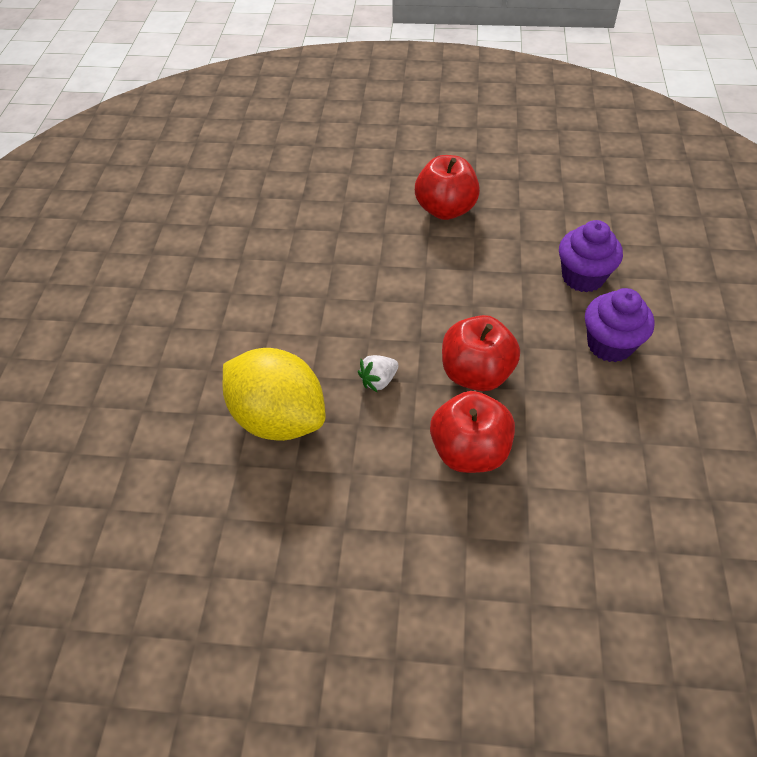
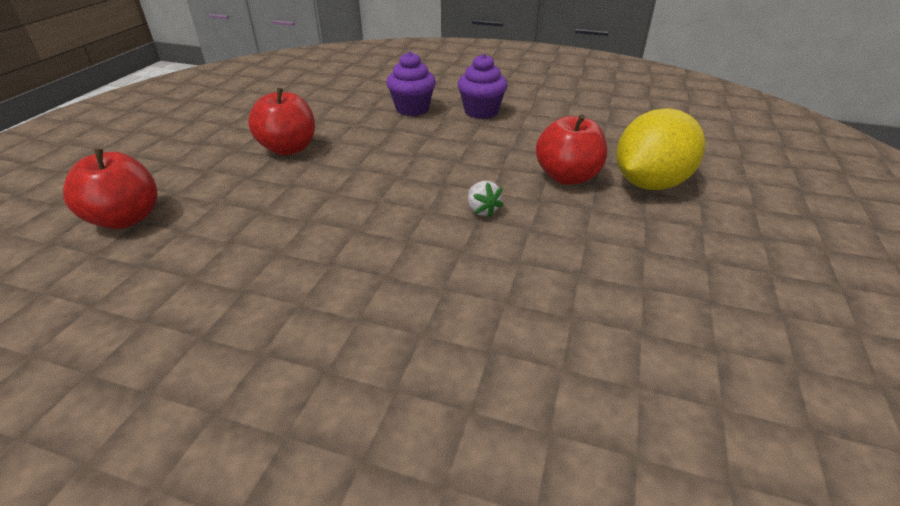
camera: 80 degrees left, 15 degrees down
yellow lemon [223,348,326,441] -> yellow lemon moved to [616,108,705,190]
red apple [442,315,520,391] -> red apple moved to [63,149,158,229]

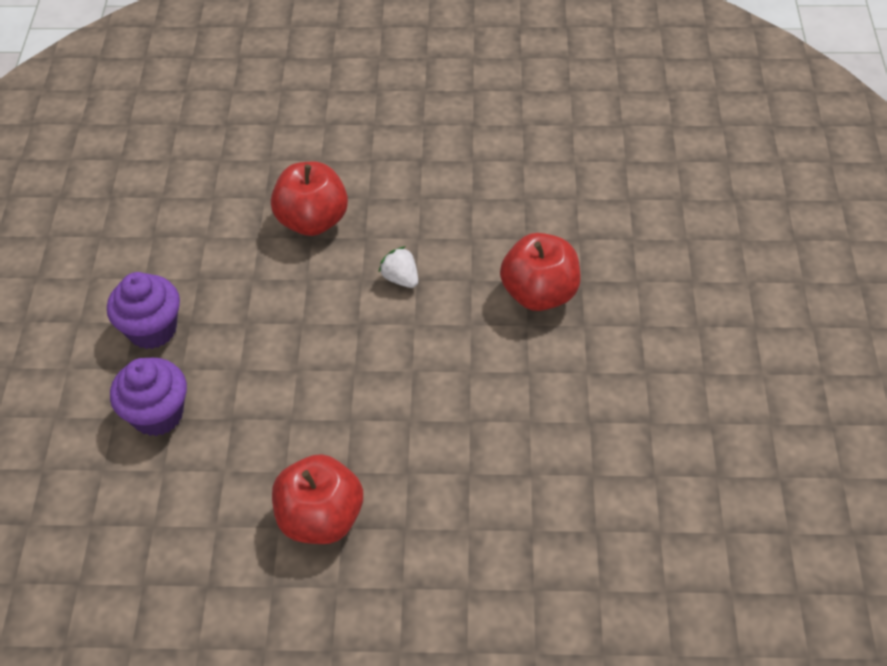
camera: 105 degrees left, 15 degrees up
red apple [63,149,158,229] -> red apple moved to [500,233,581,311]
white strawberry [468,181,503,217] -> white strawberry turned 90 degrees counterclockwise [378,246,418,288]
yellow lemon [616,108,705,190] -> none

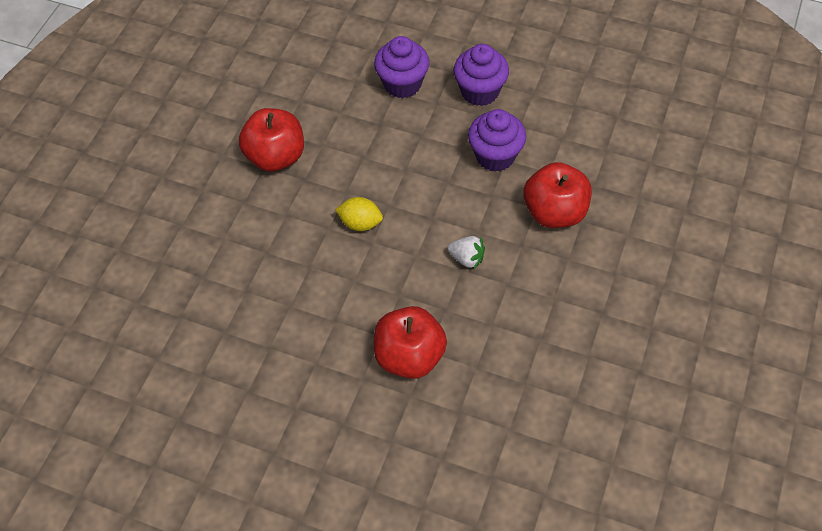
camera: 110 degrees right, 5 degrees up
white strawberry [378,246,418,288] -> white strawberry turned 45 degrees clockwise [447,236,485,269]
none -> yellow lemon [335,197,383,231]
none -> purple cupcake [468,109,526,172]

